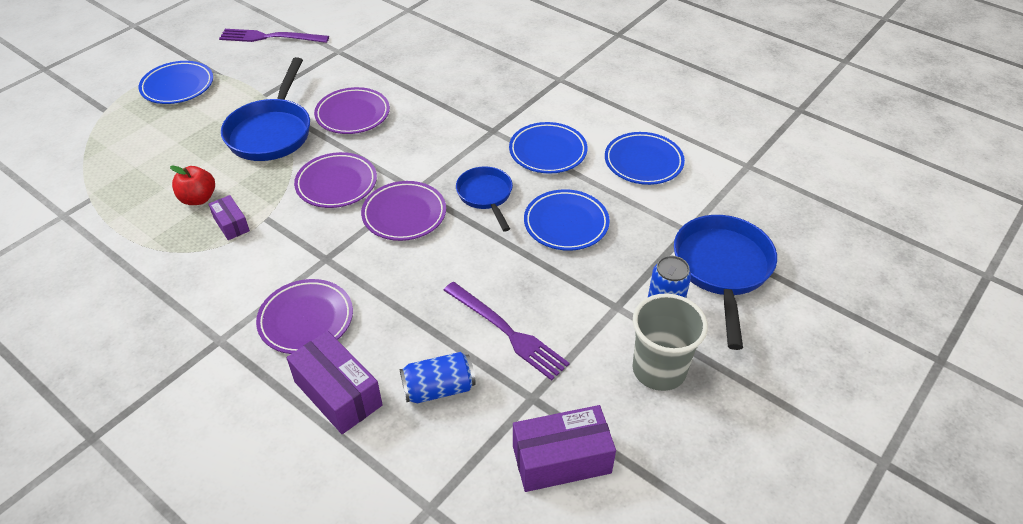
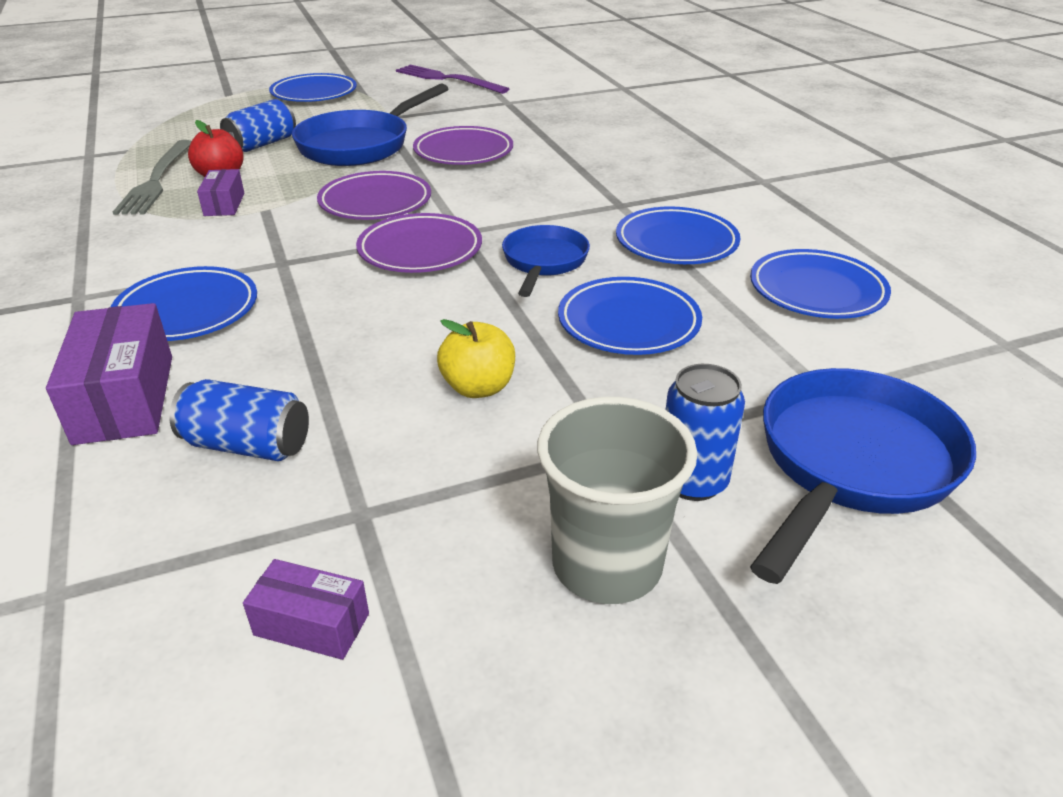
camera: 30 degrees right, 10 degrees down
purple plate [256,279,353,354] -> blue plate [111,266,257,341]
purple fork [444,282,570,381] -> none
purple box [513,405,616,492] -> purple box [243,559,369,660], size x0.56
none -> grey fork [113,140,192,215]
none -> blue can [220,99,296,152]
none -> yellow apple [437,319,515,398]

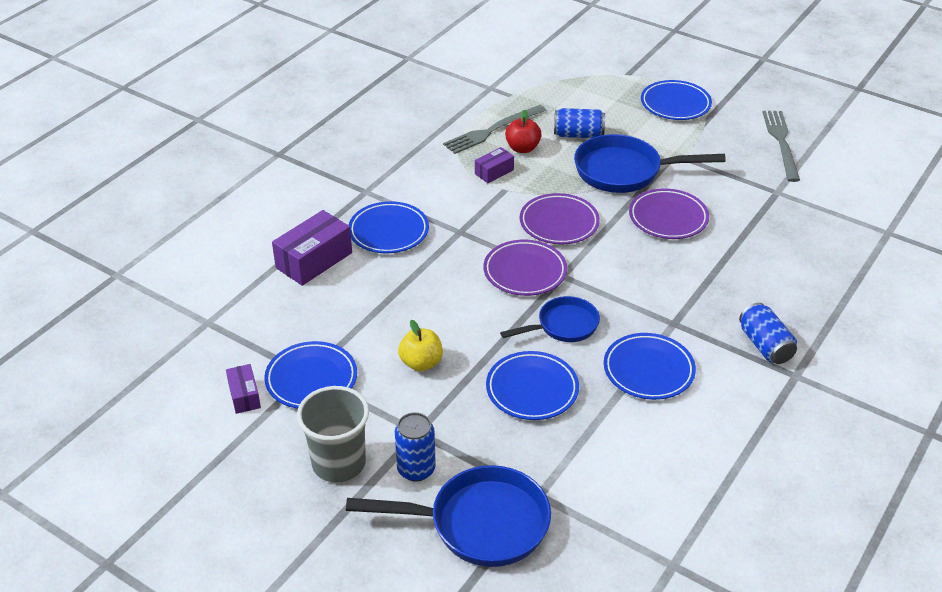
camera: 55 degrees right, 5 degrees up
blue can [169,379,309,461] -> blue can moved to [739,303,797,364]
purple fork [396,64,509,94] -> grey fork [762,111,800,182]
blue plate [750,249,891,319] -> blue plate moved to [264,341,357,409]

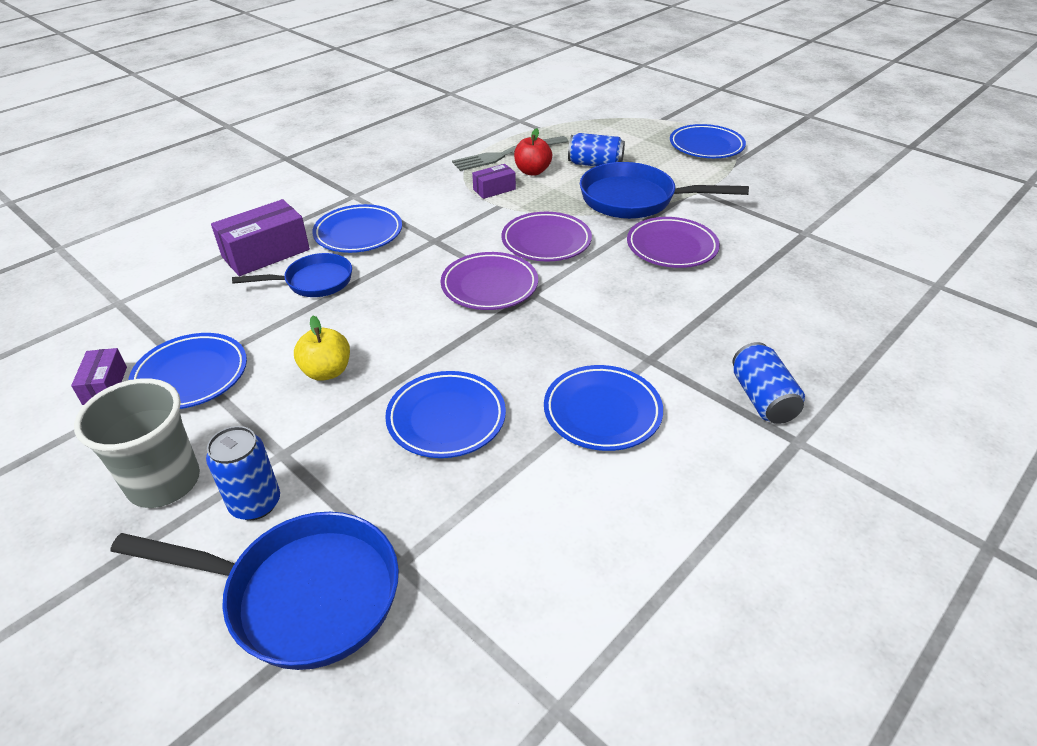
camera: 10 degrees right, 0 degrees up
blue pan [500,296,600,342] -> blue pan moved to [232,253,352,297]
grey fork [762,111,800,182] -> none

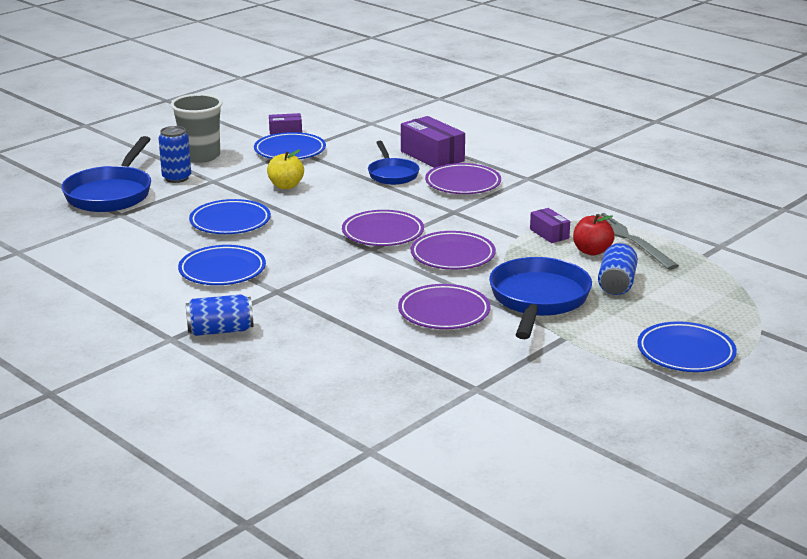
camera: 90 degrees right, 15 degrees down
blue plate [312,204,402,253] -> purple plate [425,163,501,194]

